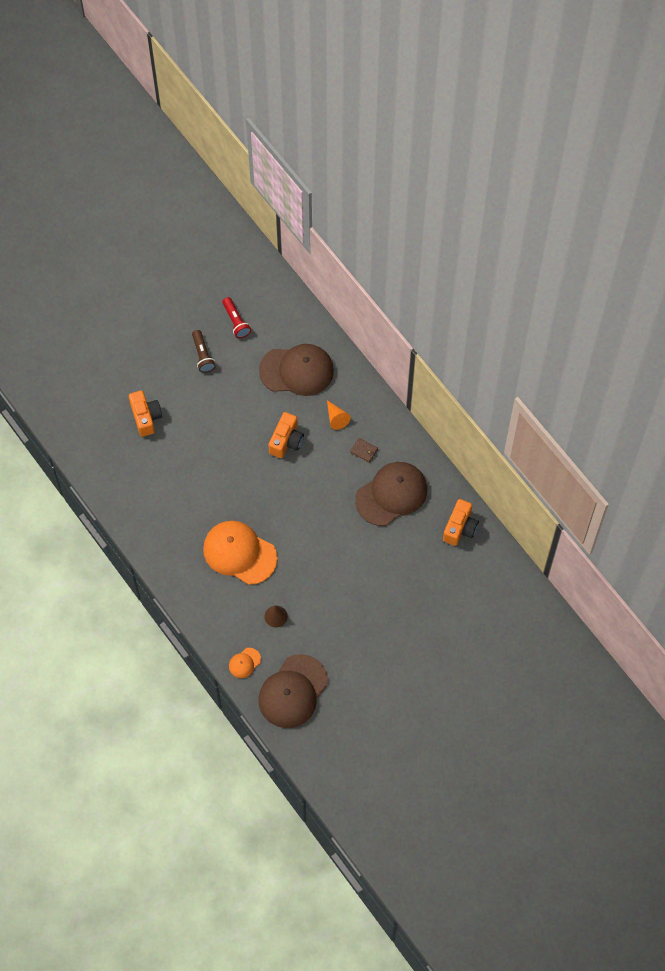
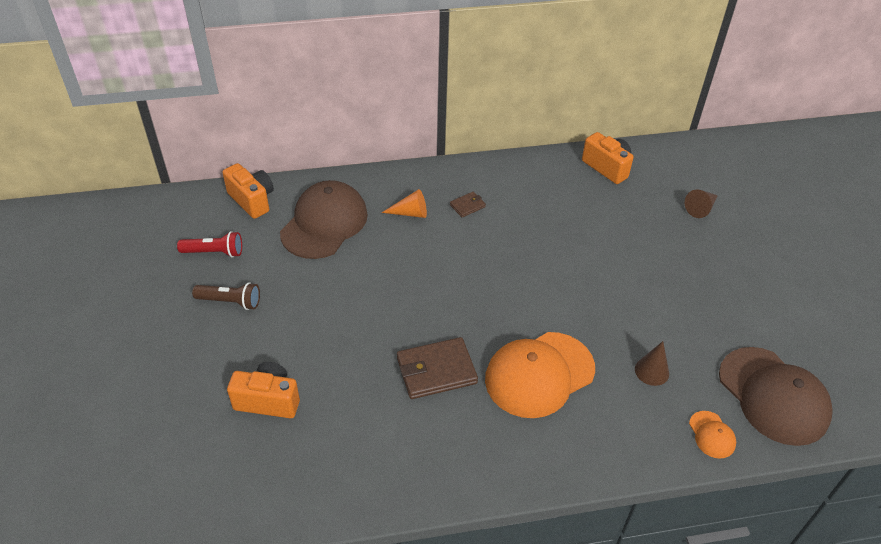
camera: 65 degrees left, 20 degrees down
orange camera [268,412,304,458] -> orange camera moved to [222,163,274,219]
brown cap [355,462,427,526] -> none
none -> brown wallet [397,337,478,399]
none -> brown cone [685,189,718,218]

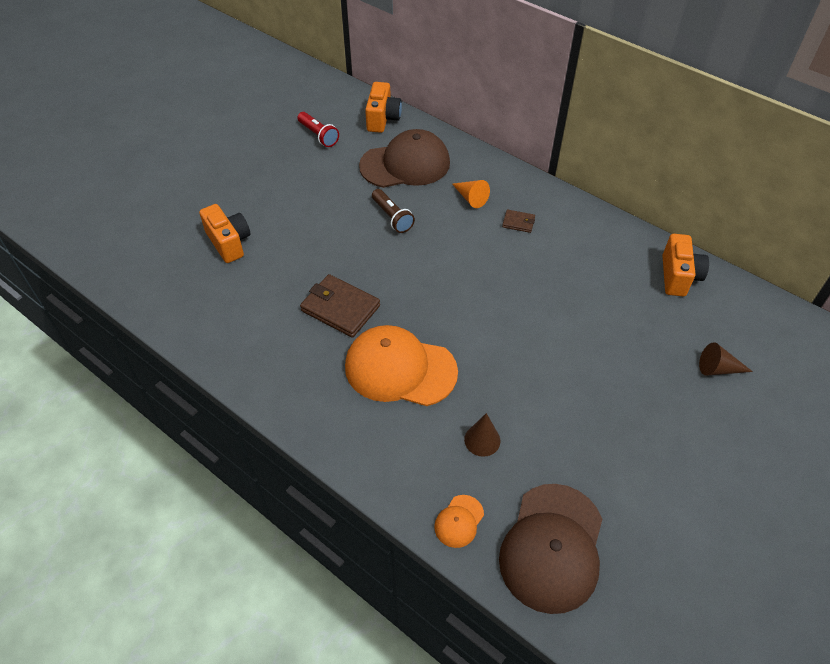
camera: 50 degrees right, 5 degrees up
brown flashlight [192,282,260,310] -> brown flashlight moved to [372,189,415,233]

